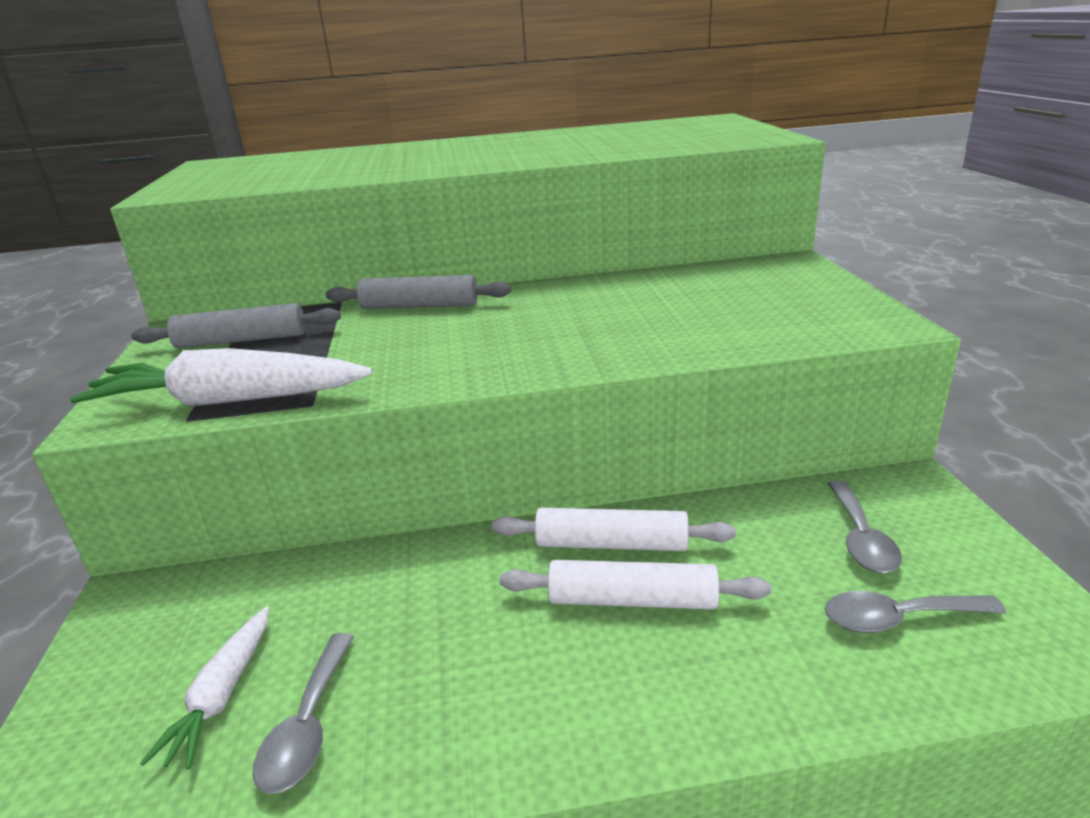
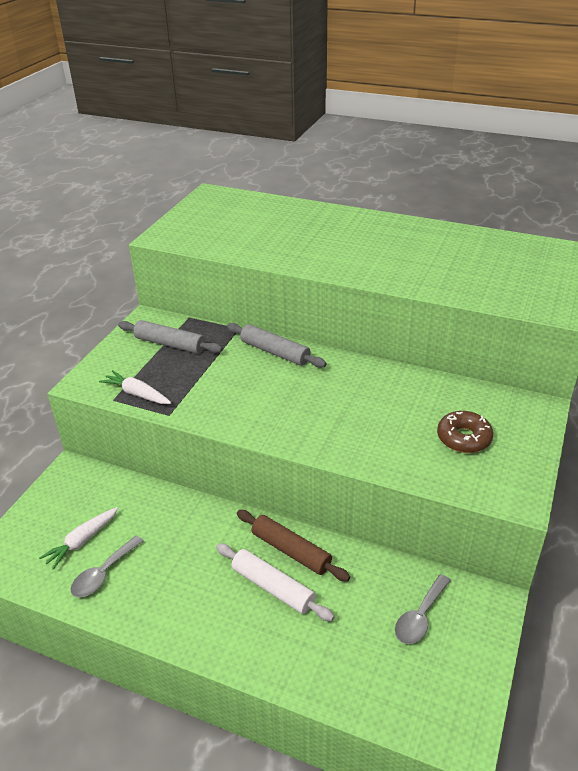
camera: 30 degrees right, 10 degrees up
white carrot [70,348,372,407] -> white carrot [99,370,171,404], size x0.56
white rolling pin [492,508,736,551] -> brown rolling pin [237,510,350,582]
grey spoon [825,591,1006,633] -> none
none -> brown donut [437,411,493,453]

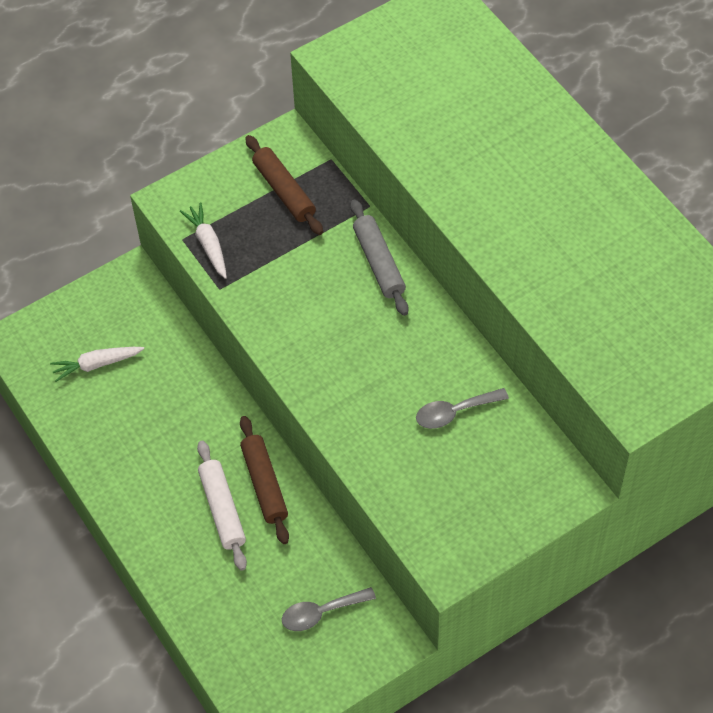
camera: 35 degrees right, 20 degrees up
grey spoon [70,535,144,597] -> grey spoon moved to [416,388,509,429]
grey rolling pin [118,320,222,354] -> brown rolling pin [245,135,323,235]
brown donut [437,411,493,453] -> none

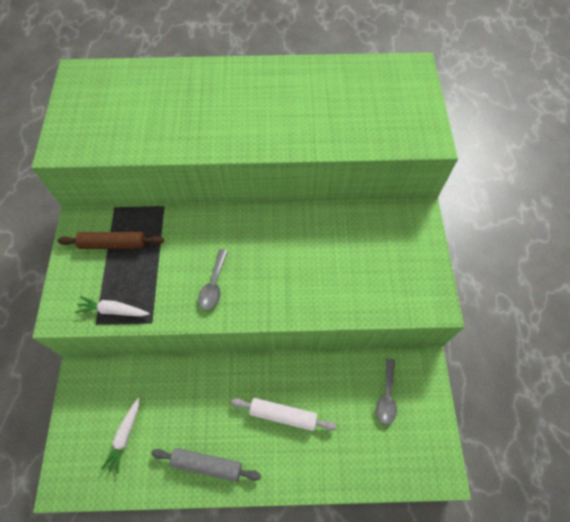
camera: 60 degrees left, 5 degrees up
brown rolling pin [240,416,289,544] -> none
grey rolling pin [351,199,408,316] -> grey rolling pin moved to [151,448,261,482]
grey spoon [416,388,509,429] -> grey spoon moved to [198,249,228,310]

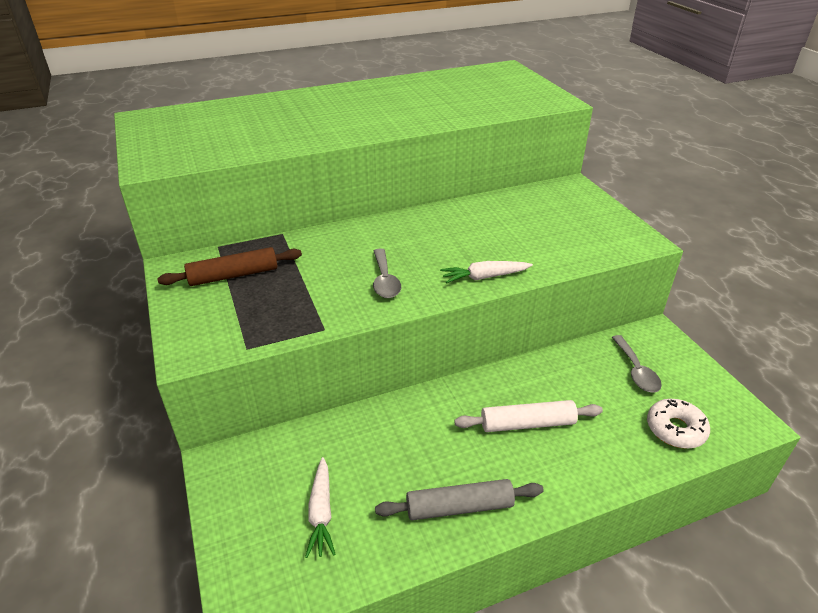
camera: 20 degrees left, 25 degrees down
white carrot [75,296,150,317] -> white carrot moved to [440,261,533,283]
none -> white donut [647,399,710,449]

